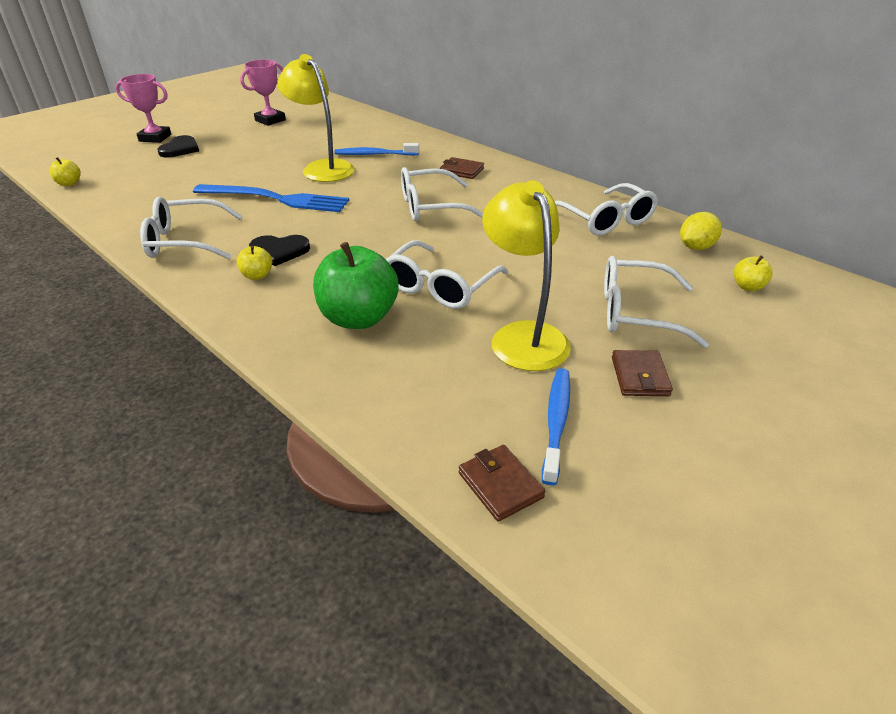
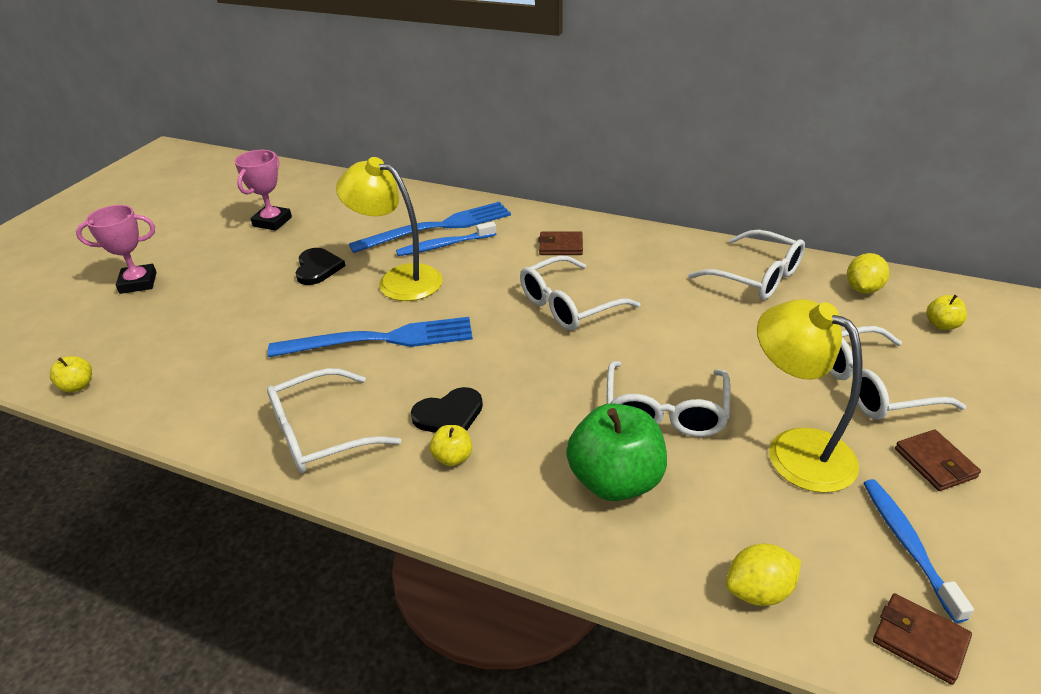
camera: 20 degrees left, 0 degrees up
black heart [157,135,199,157] -> black heart moved to [295,248,345,285]
none -> blue fork [349,202,511,253]
none -> yellow lemon [726,544,801,606]

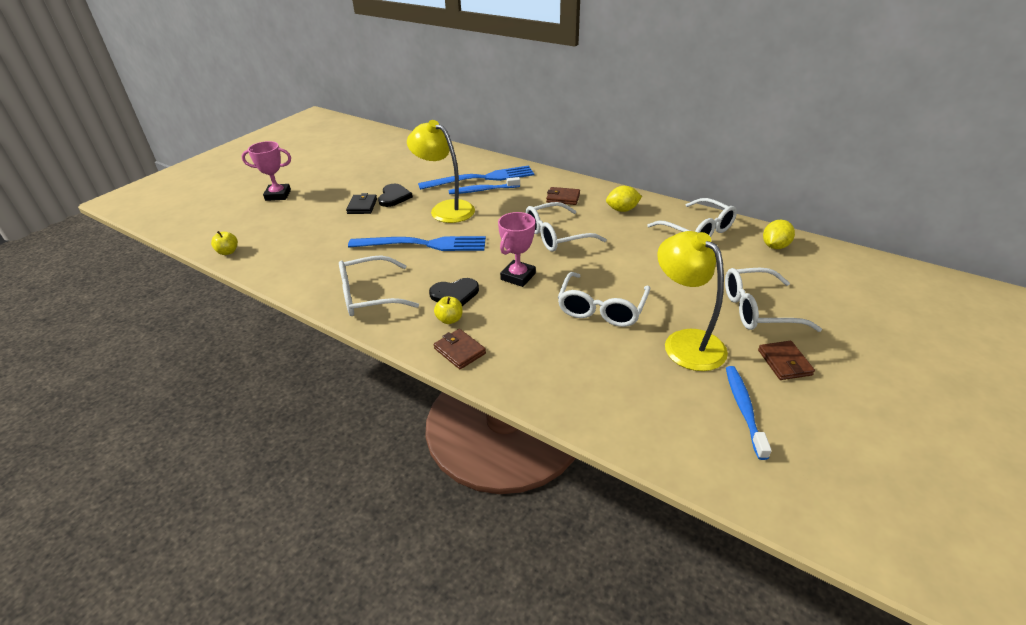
camera: 10 degrees right, 0 degrees up
pink trophy [234,150,292,231] -> pink trophy moved to [498,212,536,287]
green apple [566,403,667,501] -> none
yellow lemon [726,544,801,606] -> yellow lemon moved to [606,186,642,212]
brown wallet [873,593,972,685] -> brown wallet moved to [434,329,486,369]
yellow apple [926,295,967,330] -> none
none -> black wallet [346,193,377,214]

